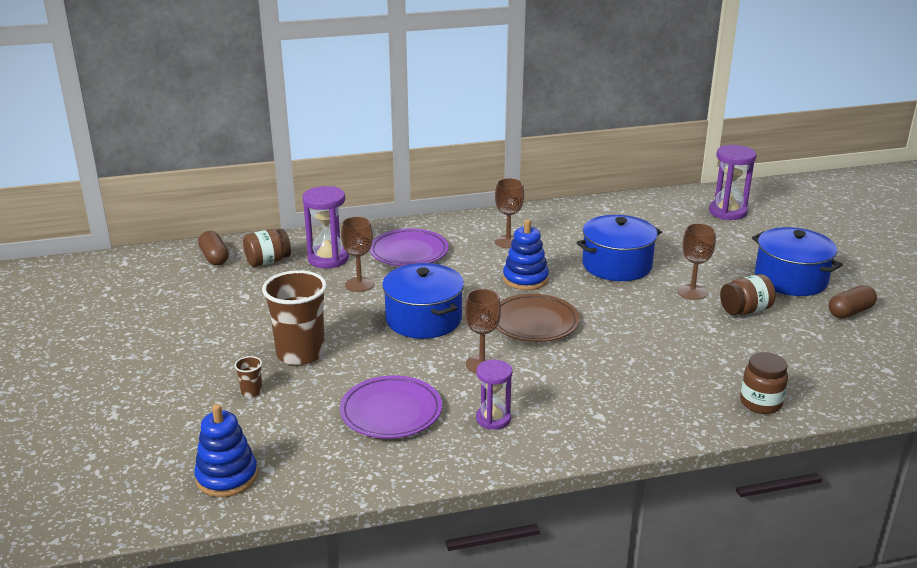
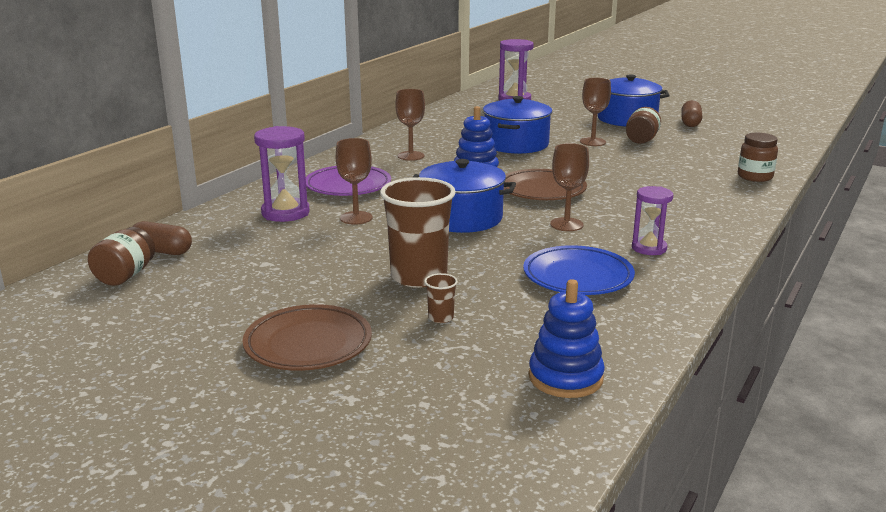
camera: 45 degrees left, 5 degrees down
brown jar [243,229,291,267] -> brown jar moved to [88,227,155,286]
purple plate [340,375,442,439] -> blue plate [523,245,635,295]
none -> brown plate [242,304,372,371]

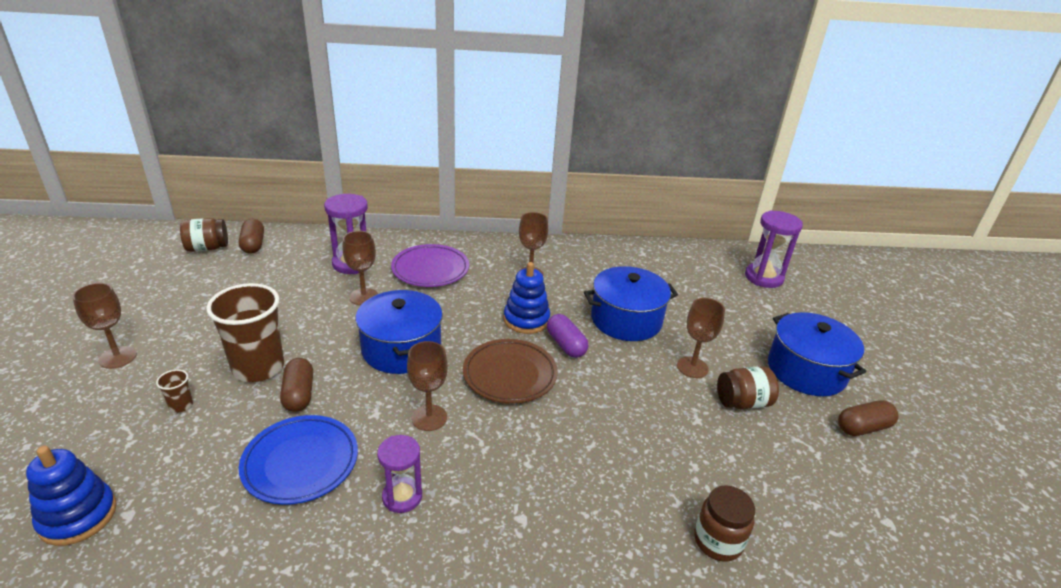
camera: 55 degrees right, 10 degrees up
brown plate [242,304,372,371] -> brown goblet [72,283,137,369]
none -> brown capsule [280,358,313,412]
none -> purple capsule [547,314,588,358]

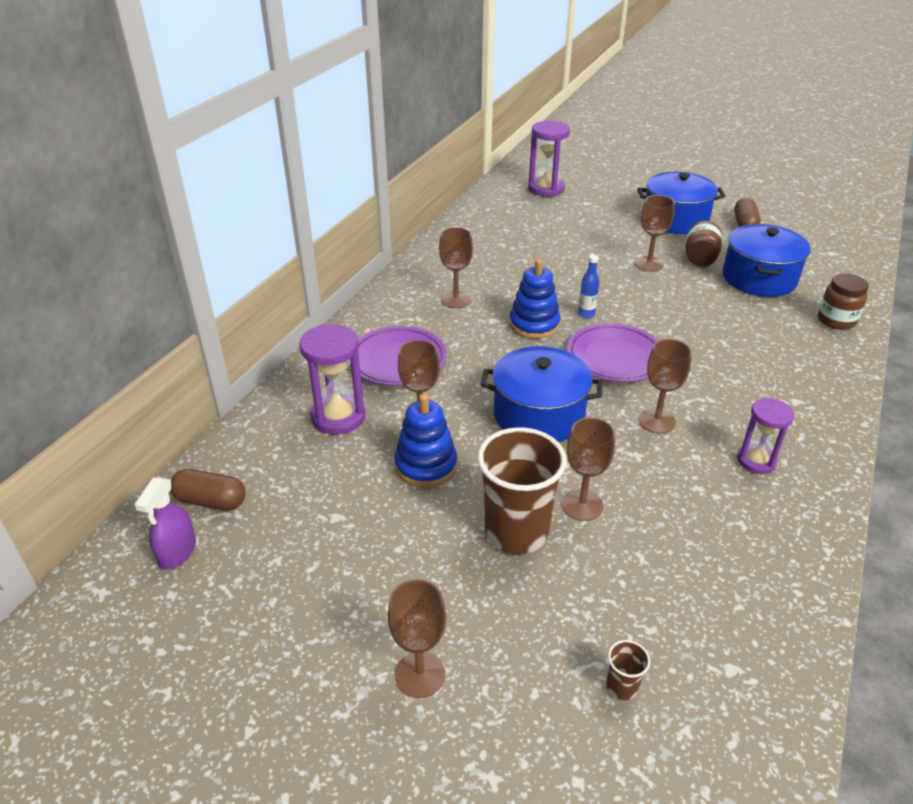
camera: 60 degrees left, 5 degrees up
blue stacking toy [26,446,117,546] -> blue stacking toy moved to [394,394,457,488]
brown cup [156,369,193,413] -> brown cup moved to [606,640,650,700]
brown jar [180,218,228,252] -> purple spray bottle [134,477,196,570]
blue plate [239,415,358,505] -> none
brown capsule [280,358,313,412] -> brown goblet [562,417,615,521]
brown plate [463,339,558,404] -> purple plate [567,323,658,382]
purple capsule [547,314,588,358] -> blue bottle [578,255,599,319]
blue pot [584,266,678,341] -> blue pot moved to [723,224,811,297]

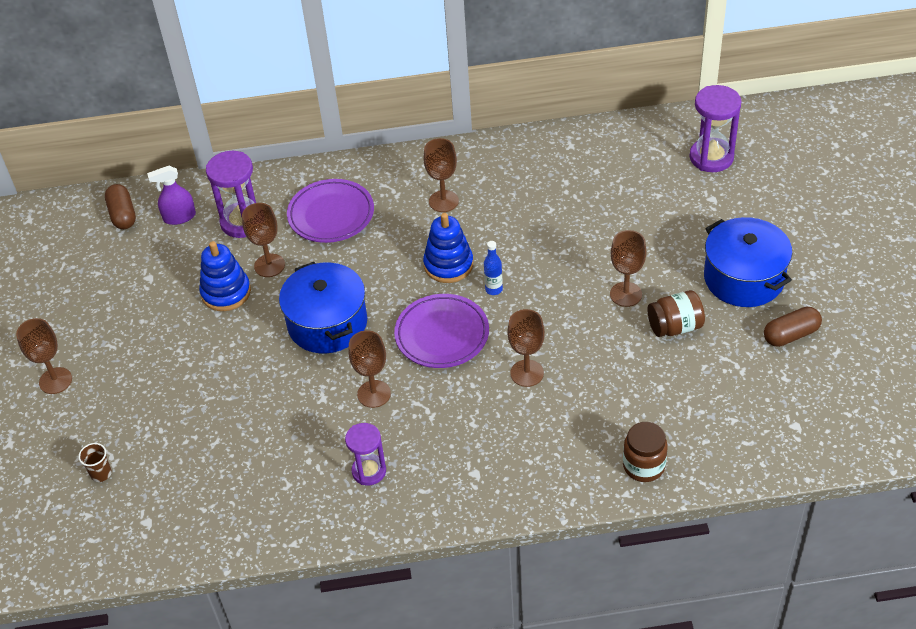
camera: 60 degrees right, 10 degrees up
purple spray bottle [134,477,196,570] -> purple spray bottle moved to [147,166,196,225]
brown cup [478,427,567,554] -> none
brown goblet [562,417,615,521] -> brown goblet moved to [507,309,545,387]
blue pot [723,224,811,297] -> none

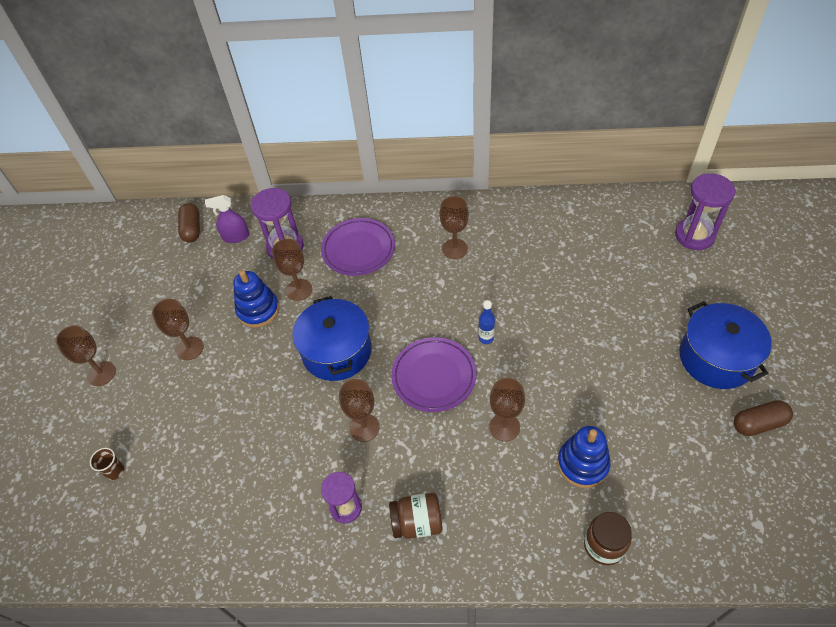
camera: 10 degrees right, 5 degrees up
blue stacking toy [423,213,473,283] -> blue stacking toy moved to [557,426,611,488]
brown goblet [610,230,646,307] -> brown goblet moved to [152,299,204,360]
brown jar [647,290,705,337] -> brown jar moved to [389,493,442,539]

